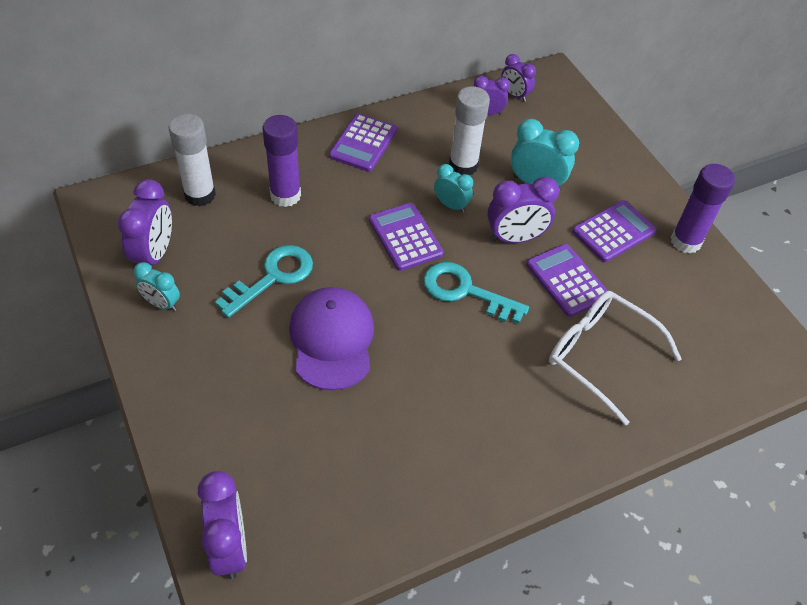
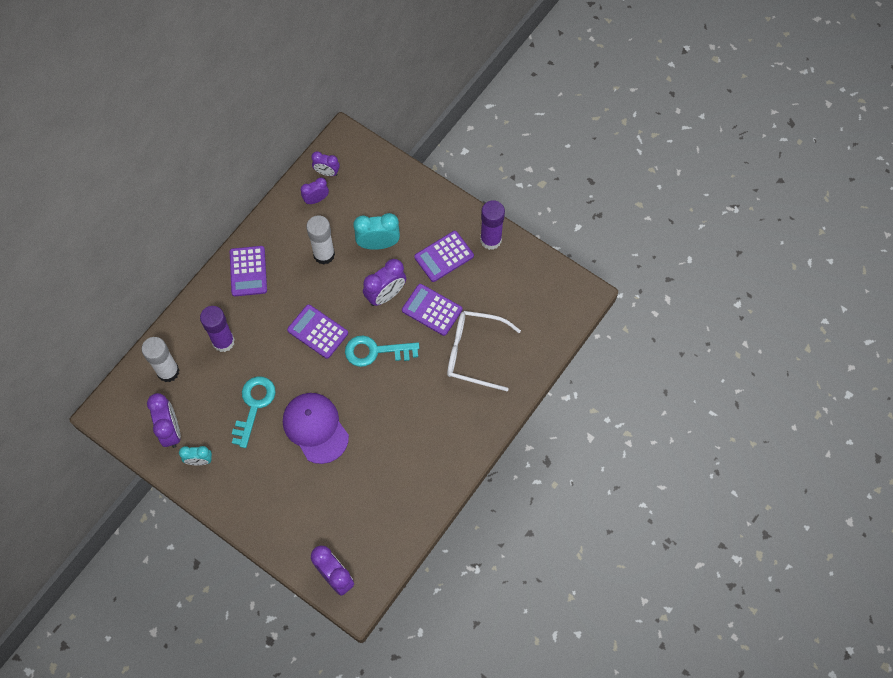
camera: 25 degrees left, 15 degrees up
turquoise clock [434,164,473,213] -> none
purple calculator [572,200,657,262] -> purple calculator turned 150 degrees counterclockwise [414,231,474,282]

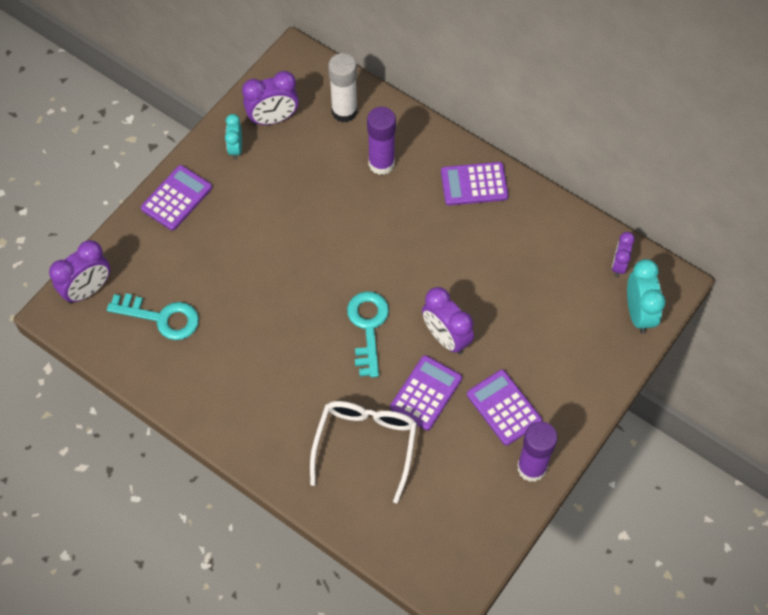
camera: 90 degrees right, 5 degrees down
turquoise key [232,376,276,448] -> turquoise key moved to [107,294,199,340]
purple cap [283,393,349,464] -> none
purple calculator [287,304,348,359] -> purple calculator moved to [141,165,212,231]
purple clock [301,178,329,204] -> none
white glue stick [306,215,335,264] -> none
turquoise clock [353,213,400,250] -> turquoise clock moved to [627,259,666,334]

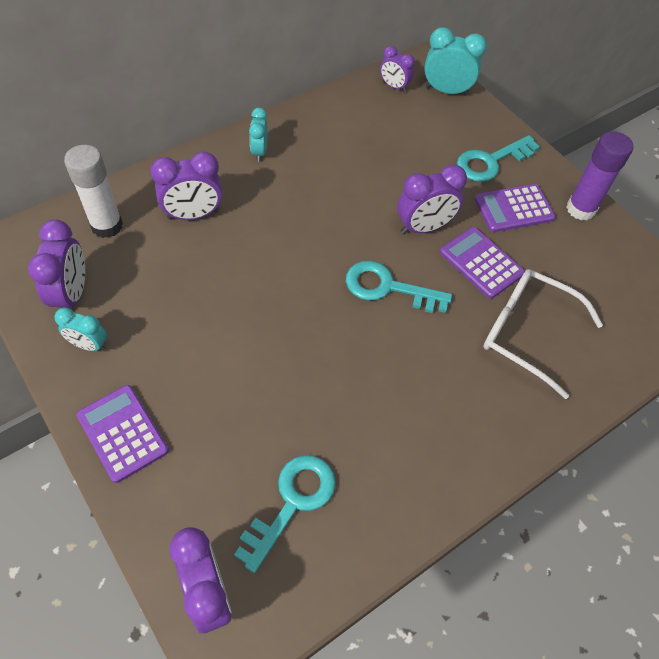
camera: 75 degrees left, 5 degrees down
purple glue stick [367,107,396,175] -> purple clock [150,151,222,220]
purple calculator [441,162,508,206] -> turquoise clock [249,108,268,162]
none -> turquoise key [457,135,540,182]

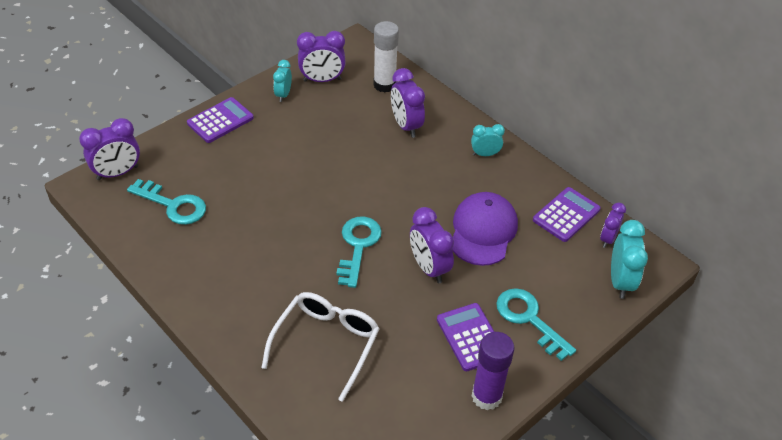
camera: 85 degrees right, 10 degrees down
purple calculator [440,227,525,299] -> purple calculator moved to [533,187,601,242]
none -> purple cap [452,192,518,266]

